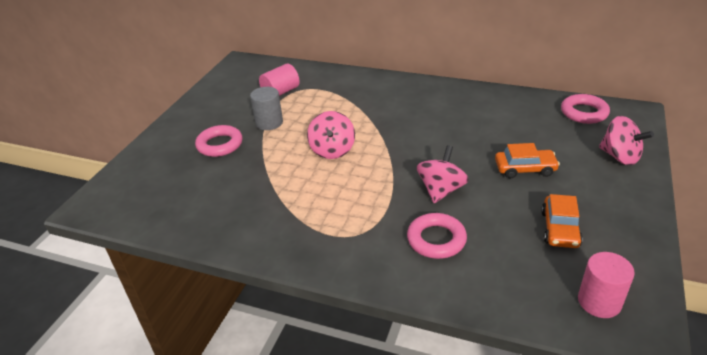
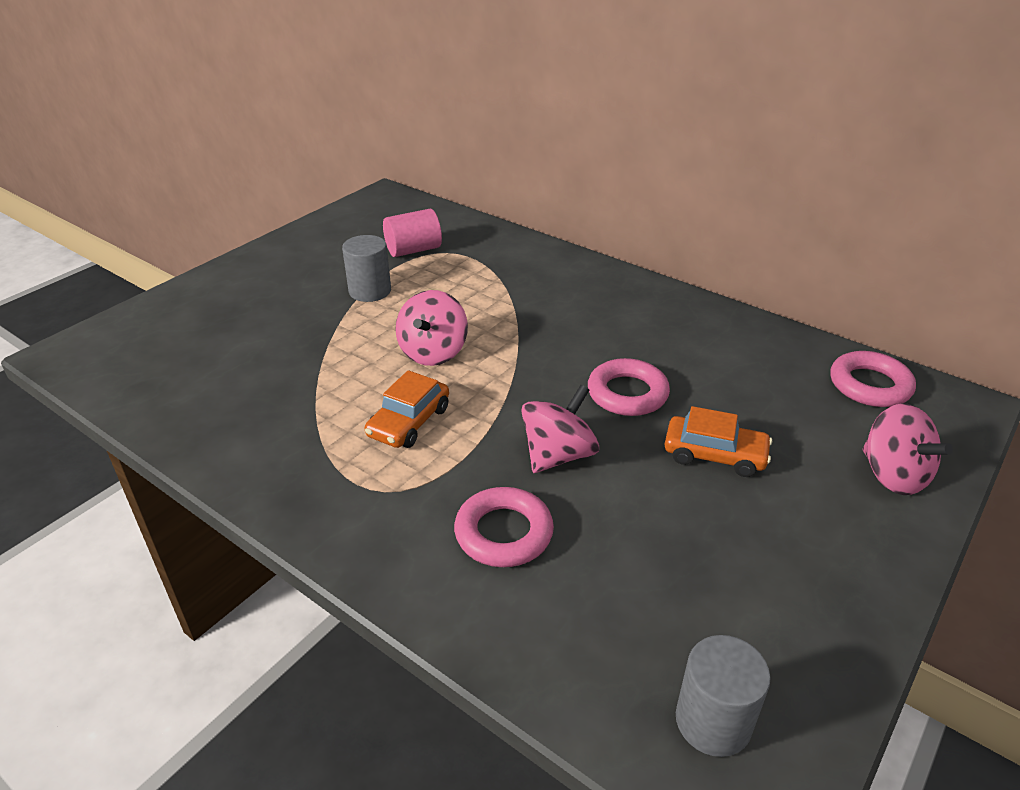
camera: 15 degrees right, 0 degrees up
pink ring [195,125,242,157] -> pink ring moved to [588,358,670,416]
orange car [541,194,583,248] -> orange car moved to [365,370,449,448]
pink cylinder [578,252,635,318] -> grey cylinder [676,635,771,757]

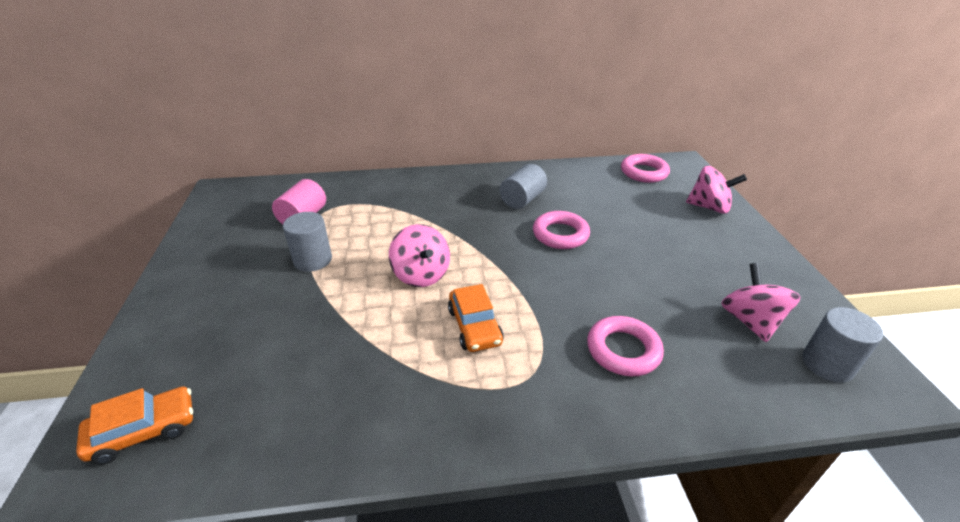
camera: 45 degrees left, 0 degrees up
pink spinning top [521,385,599,473] -> pink spinning top moved to [721,263,801,342]
orange car [665,406,772,477] -> orange car moved to [76,386,193,465]
none -> grey cylinder [500,164,547,209]

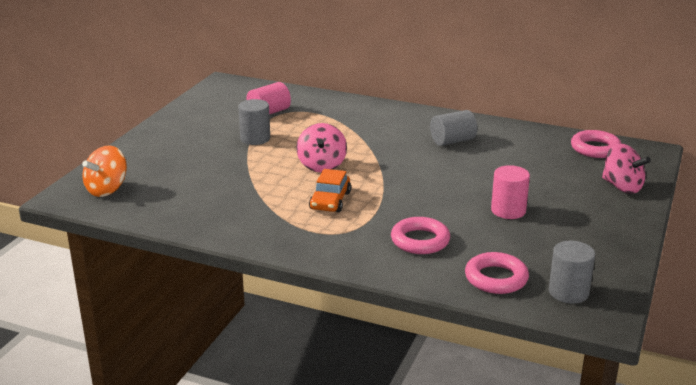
camera: 30 degrees right, 10 degrees down
orange car [76,386,193,465] -> orange spinning top [82,145,127,197]
pink ring [533,211,590,249] -> pink ring moved to [465,252,529,294]
pink spinning top [721,263,801,342] -> none
none -> pink cylinder [491,165,530,219]

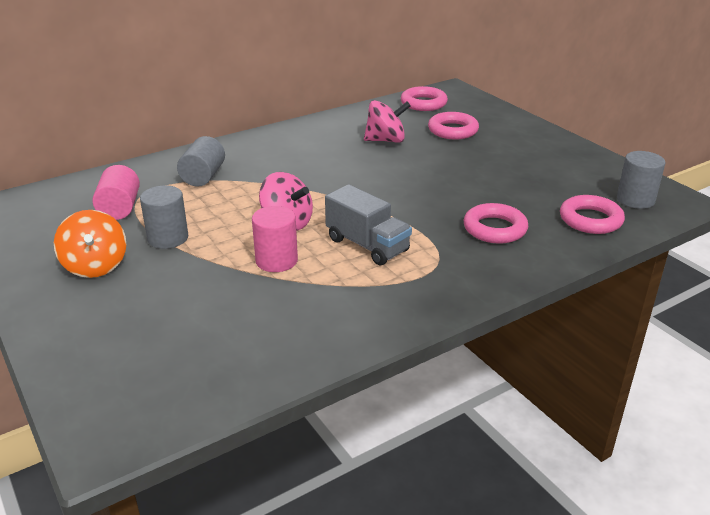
camera: 55 degrees left, 5 degrees up
orange spinning top [82,145,127,197] -> orange spinning top moved to [54,210,126,278]
orange car [309,169,351,212] -> grey truck [325,184,412,265]
grey cylinder [430,110,477,146] -> grey cylinder moved to [177,136,225,187]
pink cylinder [491,165,530,219] -> pink cylinder moved to [252,206,298,272]
pink spinning top [602,143,651,194] -> pink spinning top moved to [364,100,411,143]
none -> pink ring [428,112,479,140]

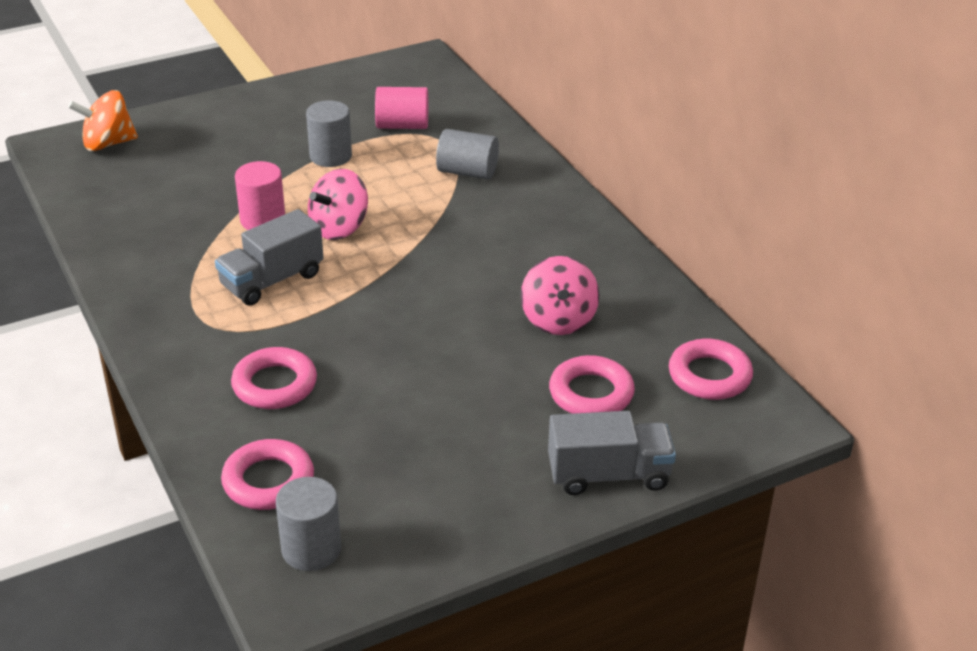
camera: 95 degrees right, 5 degrees up
orange spinning top [54,210,126,278] -> orange spinning top moved to [68,90,138,151]
none -> grey truck [548,411,676,495]

